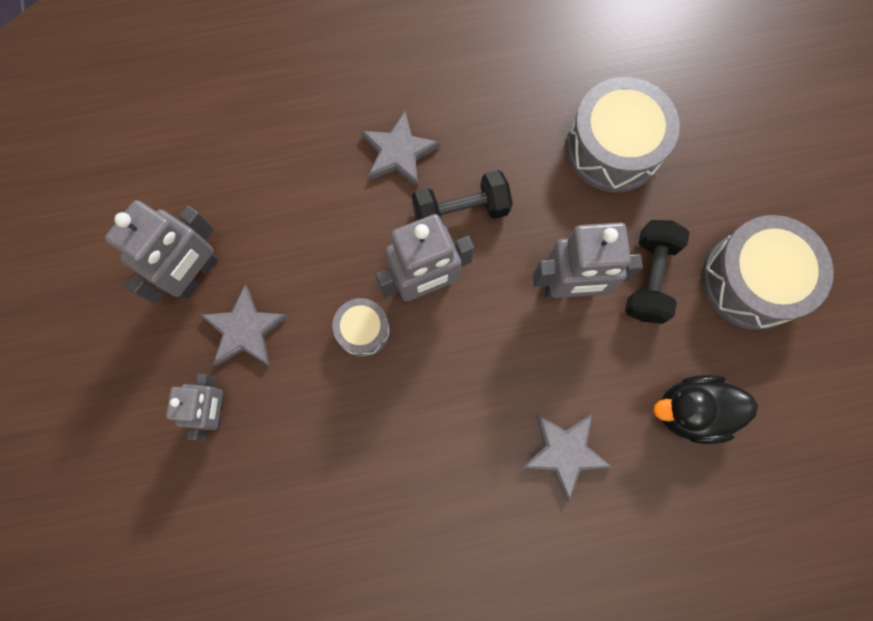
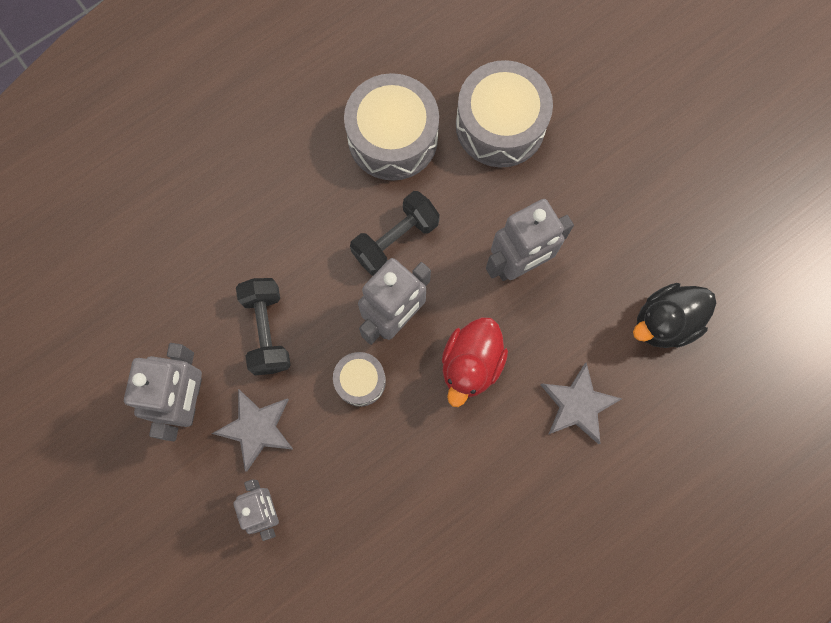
camera: 25 degrees left, 0 degrees up
grey star [361,111,440,187] -> none
black dumbbell [625,220,690,324] -> black dumbbell moved to [236,278,291,375]
grey drum [702,215,834,330] -> grey drum moved to [344,73,439,181]
none -> red duck [442,317,508,407]

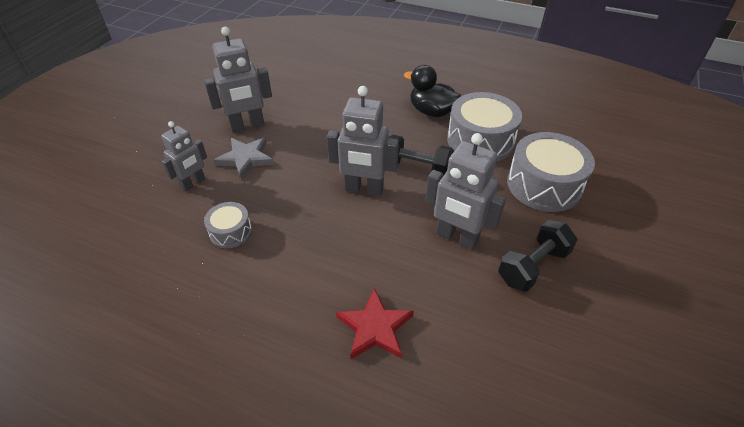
camera: 60 degrees right, 30 degrees down
black dumbbell [236,278,291,375] -> black dumbbell moved to [498,220,578,292]
grey drum [333,352,386,407] -> grey drum moved to [204,202,252,248]
red duck [442,317,508,407] -> none
grey star [541,362,622,444] -> red star [336,288,414,359]
black duck [633,283,716,348] -> black duck moved to [404,65,461,117]

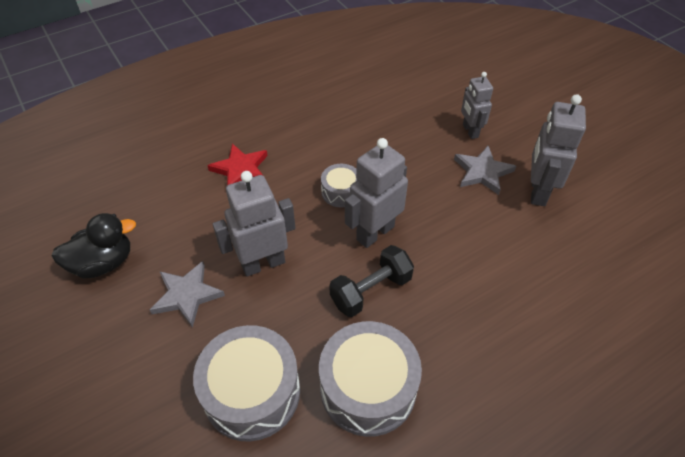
camera: 125 degrees right, 5 degrees up
grey drum [204,202,252,248] -> grey drum moved to [321,164,357,208]
black duck [404,65,461,117] -> black duck moved to [52,213,136,279]
black dumbbell [498,220,578,292] -> grey star [150,261,225,328]

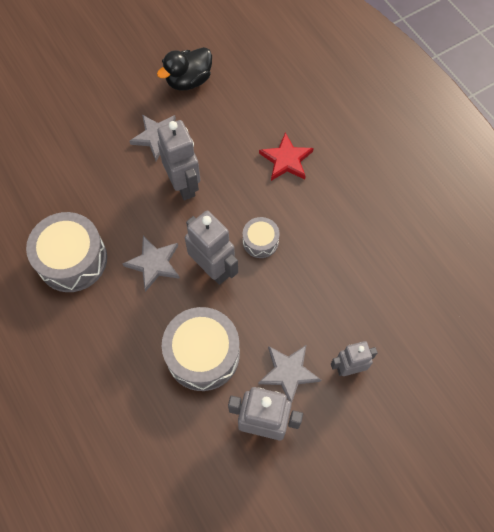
camera: 90 degrees right, 15 degrees up
black duck [52,213,136,279] -> black duck turned 75 degrees clockwise [157,47,212,90]
grey drum [193,325,300,442] -> grey drum moved to [162,307,240,391]
black dumbbell [329,245,414,317] -> grey star [122,236,180,292]

